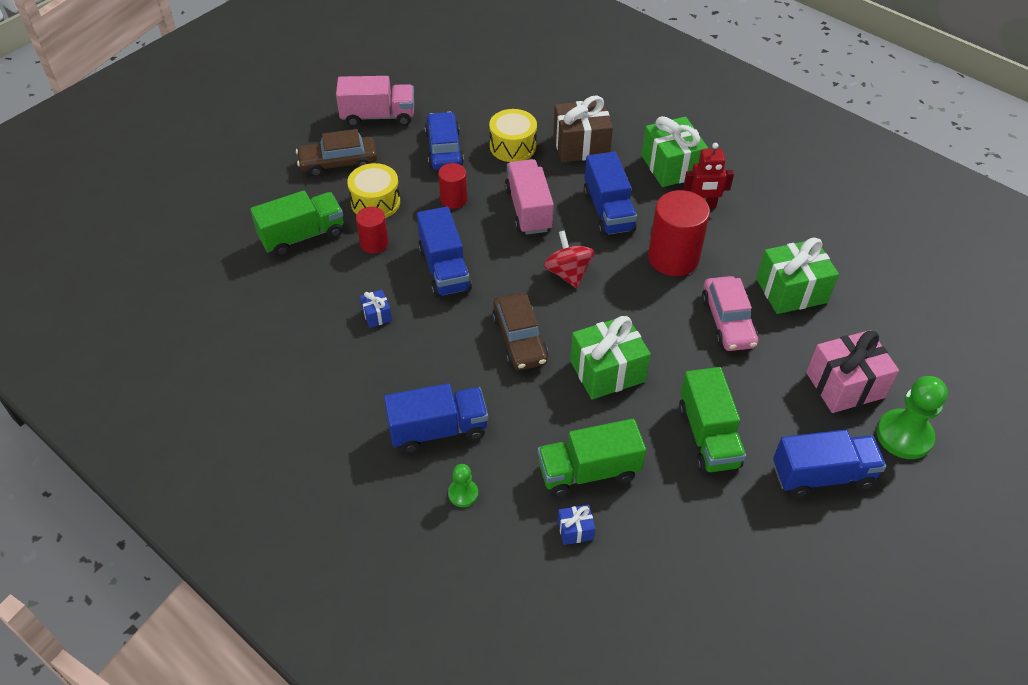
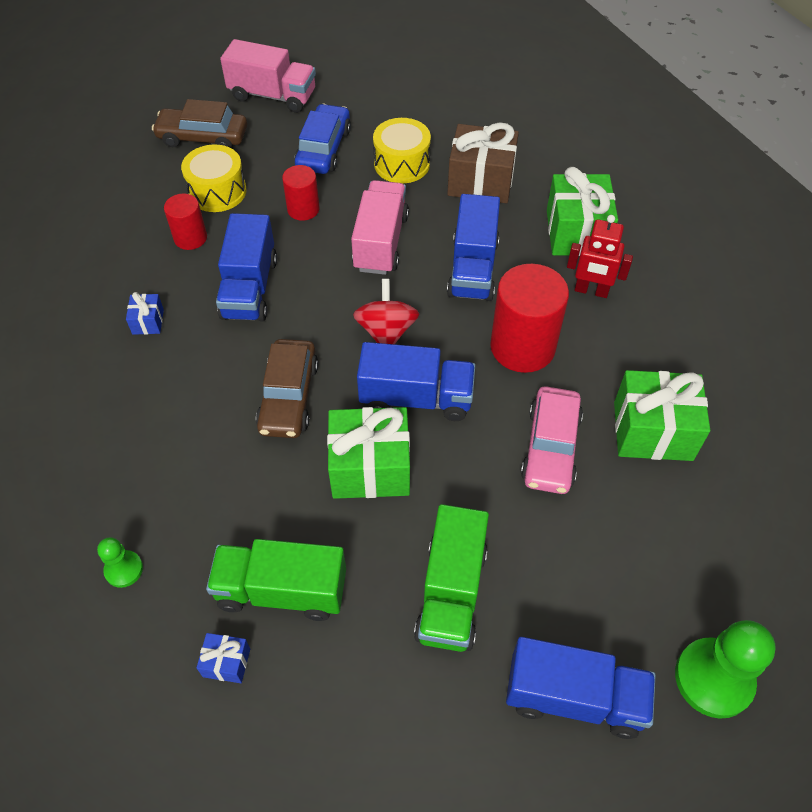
camera: 20 degrees right, 5 degrees up
green truck [250,190,343,256] -> none
blue truck [384,383,488,453] -> blue truck moved to [357,342,475,421]
pink gift [806,330,899,413] -> none

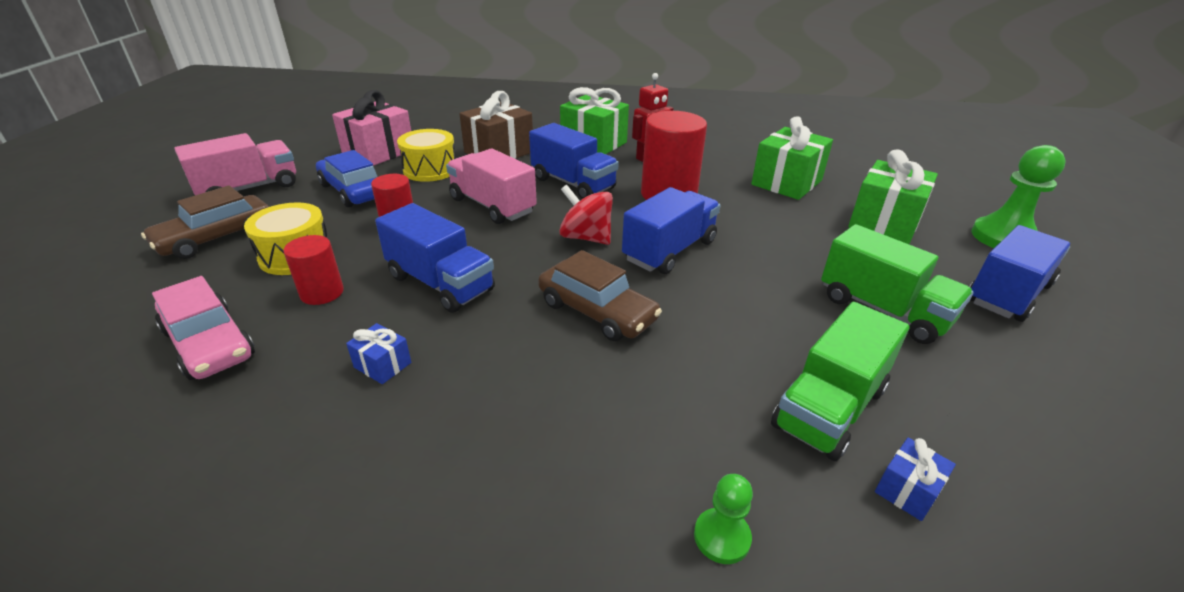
camera: 55 degrees left, 20 degrees down
green gift [327,407,410,499] -> green gift moved to [848,149,938,244]
pink car [521,386,583,494] -> pink car moved to [152,276,255,380]
none -> pink gift [332,90,411,166]

